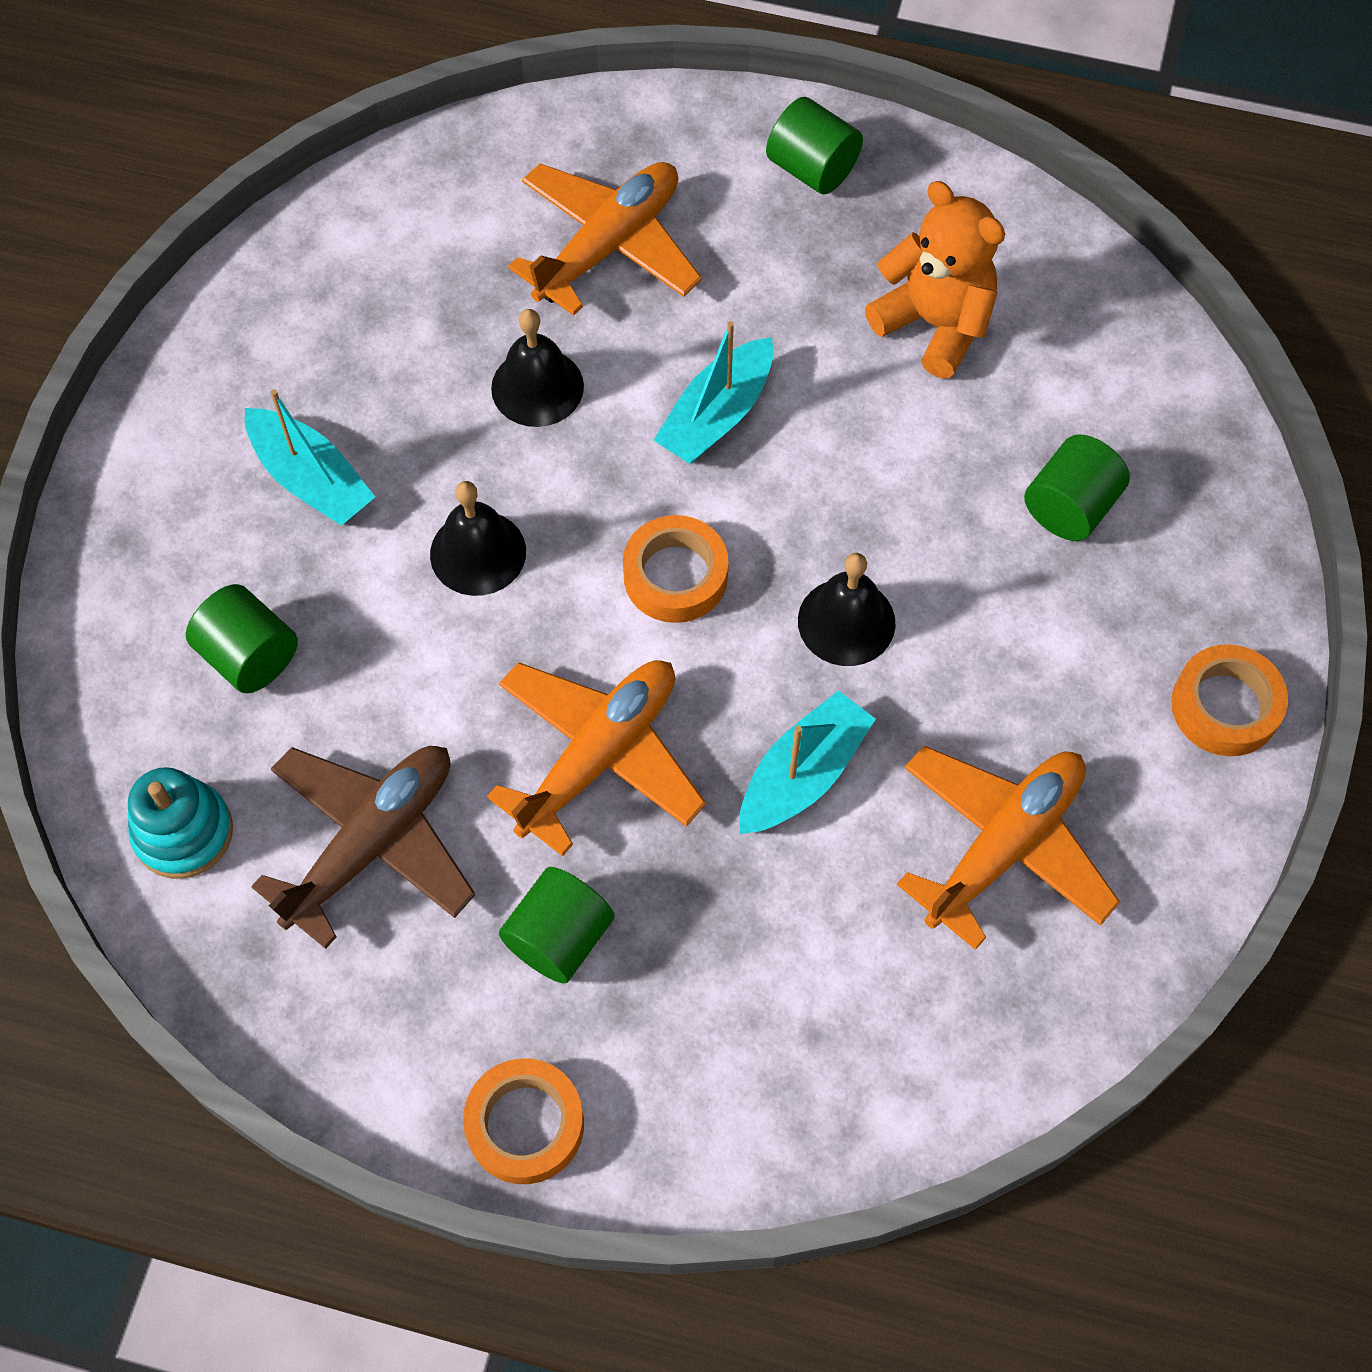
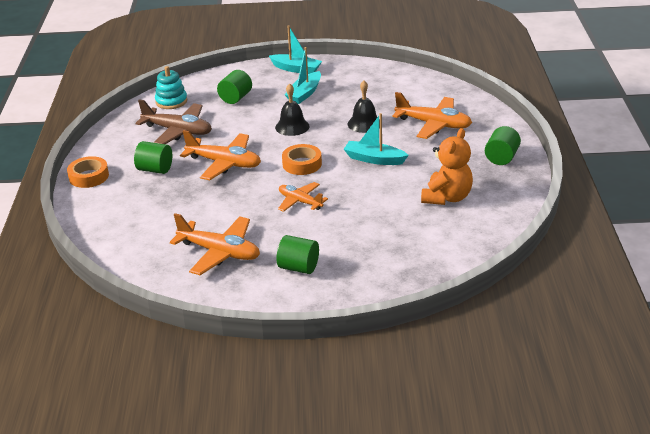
camera: 75 degrees right, 30 degrees down
turquoise boat [740,690,876,834] -> turquoise boat moved to [269,26,322,74]
black bell [798,553,896,666] -> orange plane [278,182,328,212]
green cylinder [1024,434,1130,541] -> green cylinder moved to [277,235,319,274]
orange tape [1171,644,1288,756] -> none

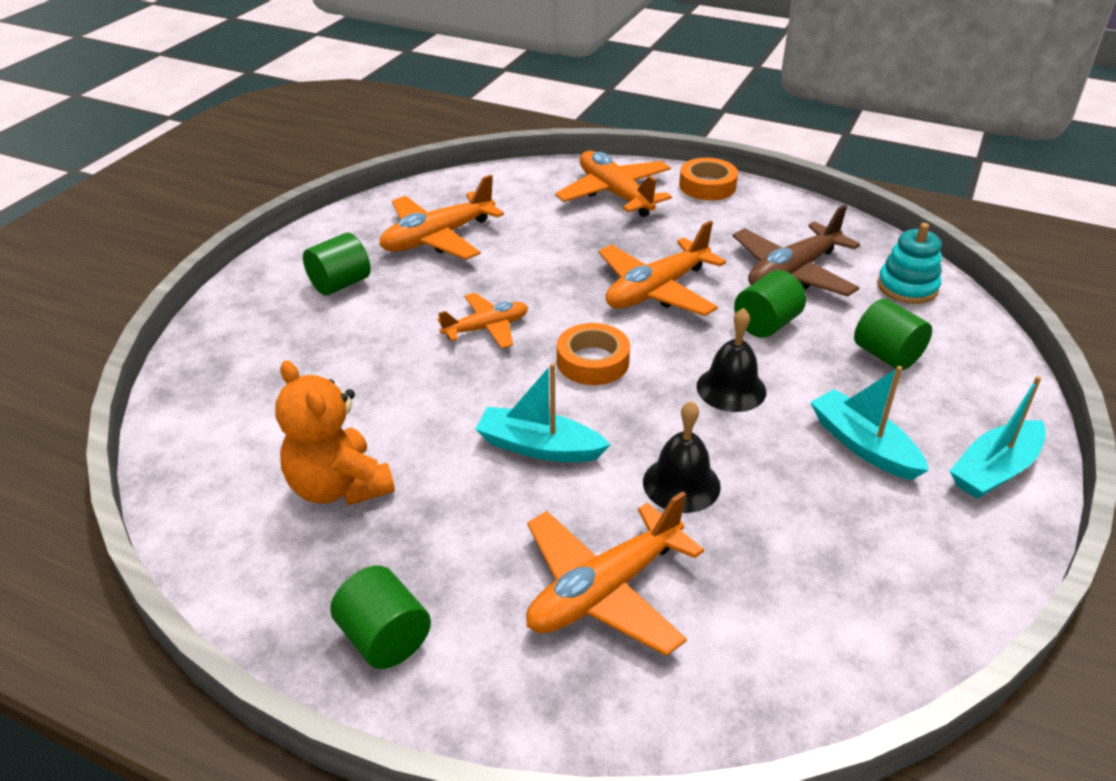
camera: 115 degrees right, 5 degrees up
green cylinder [134,141,172,174] -> green cylinder moved to [734,270,806,338]
turquoise boat [344,113,409,165] -> turquoise boat turned 120 degrees counterclockwise [475,363,611,462]
none -> orange plane [555,151,672,217]

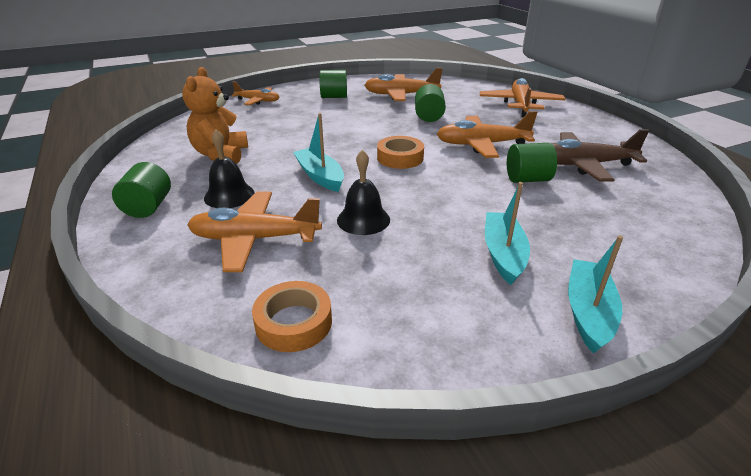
camera: 40 degrees right, 5 degrees down
orange plane [437,293,528,349] -> orange plane moved to [231,82,279,105]
orange tape [679,158,738,200] -> orange tape moved to [252,281,332,352]
black bell [697,308,766,412] -> black bell moved to [204,129,255,208]
green cylinder [854,299,932,370] -> green cylinder moved to [415,84,446,122]
turquoise stacking toy [877,223,942,304] -> none
turquoise boat [950,376,1046,499] -> turquoise boat turned 105 degrees clockwise [568,235,623,354]

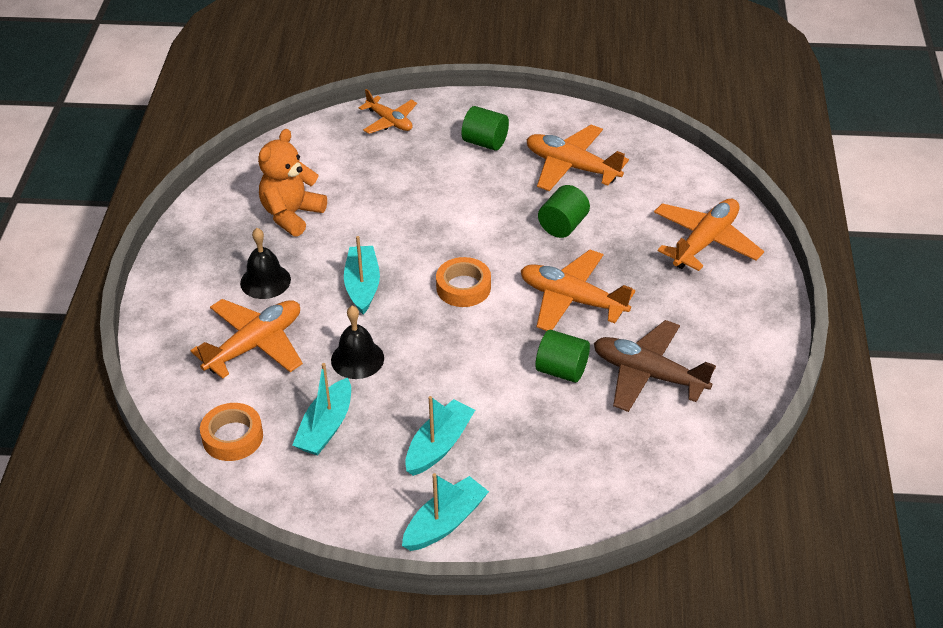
camera: 30 degrees right, 10 degrees up
green cylinder [112,162,171,218] -> none
orange plane [187,192,322,272] -> orange plane turned 105 degrees clockwise [191,299,303,379]
none -> turquoise boat [292,363,351,455]

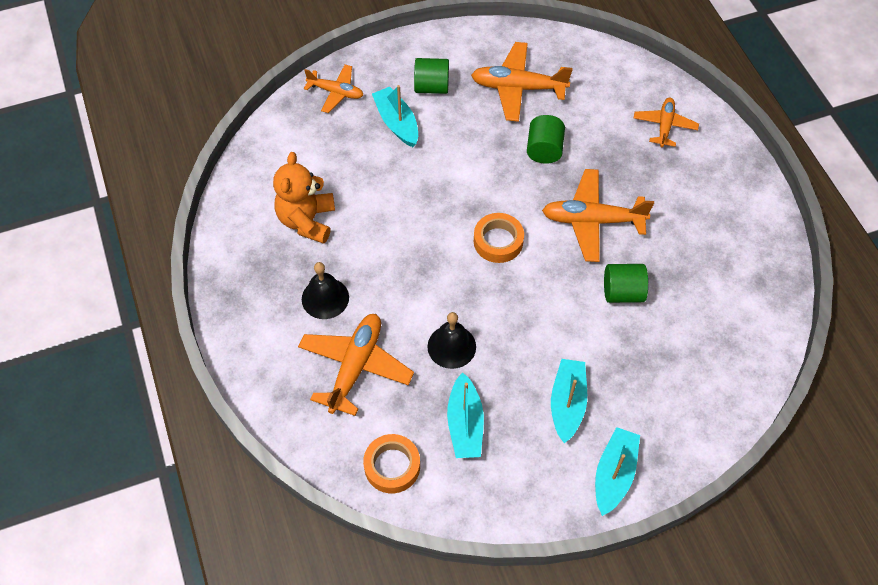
camera: 25 degrees left, 15 degrees up
turquoise boat [344,236,380,315] -> turquoise boat moved to [372,85,418,147]
brown plane [594,320,716,412] -> none
orange plane [654,199,764,271] -> orange plane [634,98,699,147], size x0.62

